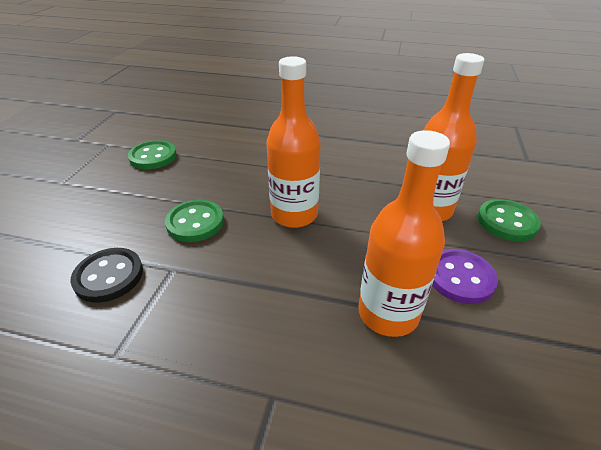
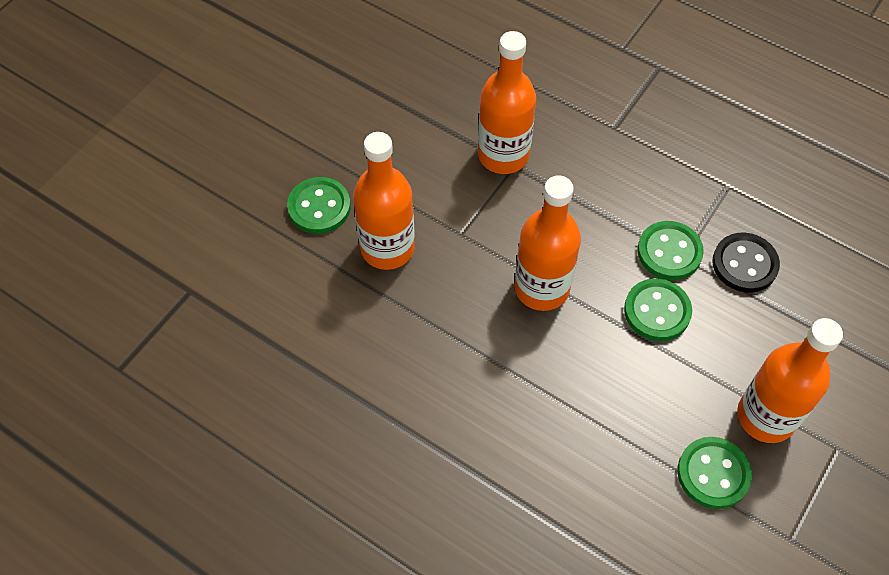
camera: 160 degrees left, 20 degrees up
purple button [432,249,498,304] -> none
none -> green button [637,221,704,280]
none -> orange bottle [737,318,843,443]

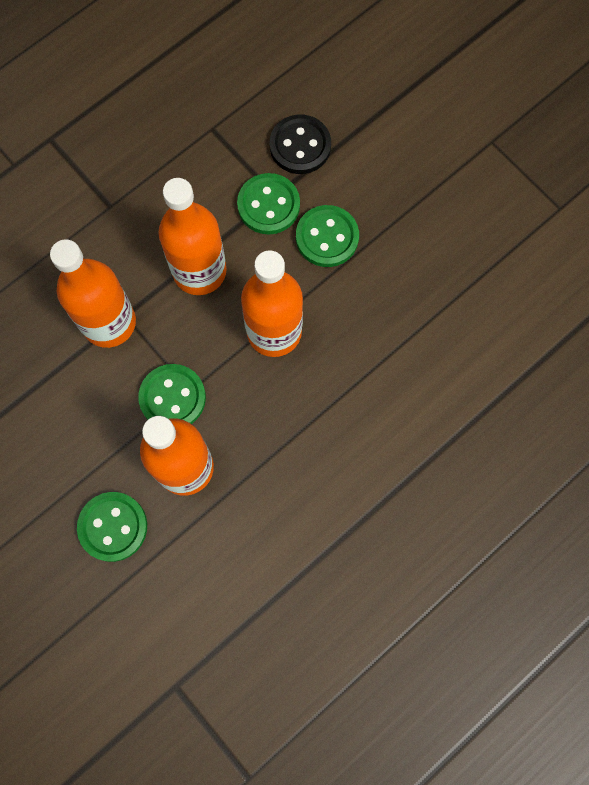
camera: 75 degrees left, 15 degrees up
green button [678,437,752,509] -> green button moved to [138,364,206,424]
orange bottle [737,318,843,443] -> orange bottle moved to [158,178,226,295]

